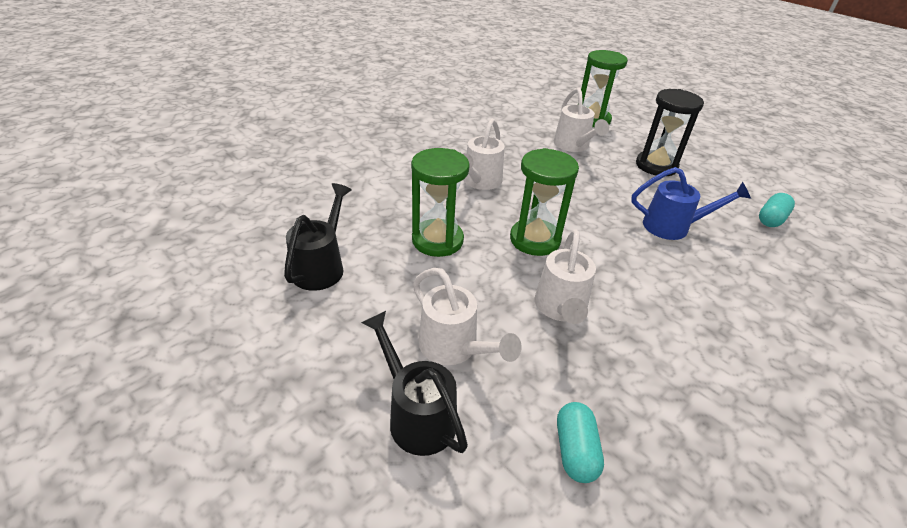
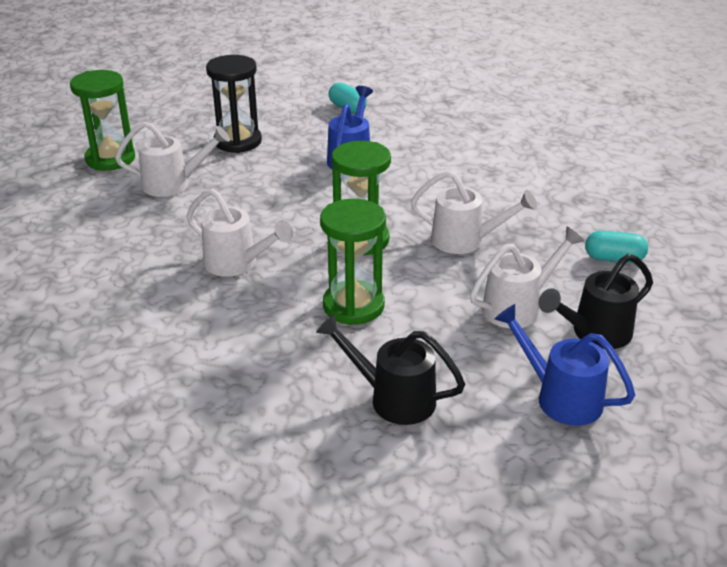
camera: 80 degrees left, 5 degrees down
none -> blue watering can [494,304,635,426]

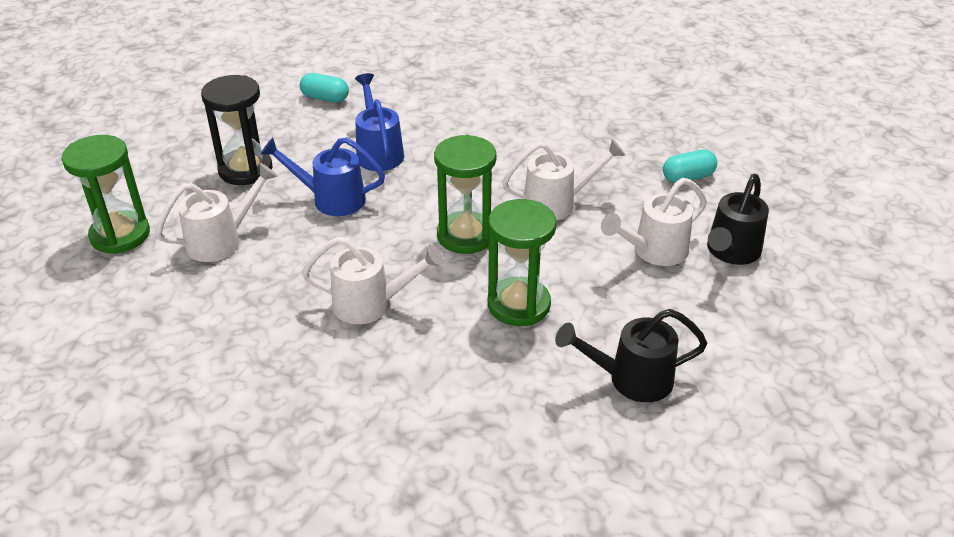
camera: 30 degrees left, 5 degrees up
white watering can [470,227,584,328] -> white watering can turned 150 degrees counterclockwise [601,178,707,266]
blue watering can [494,304,635,426] -> blue watering can moved to [260,137,385,216]

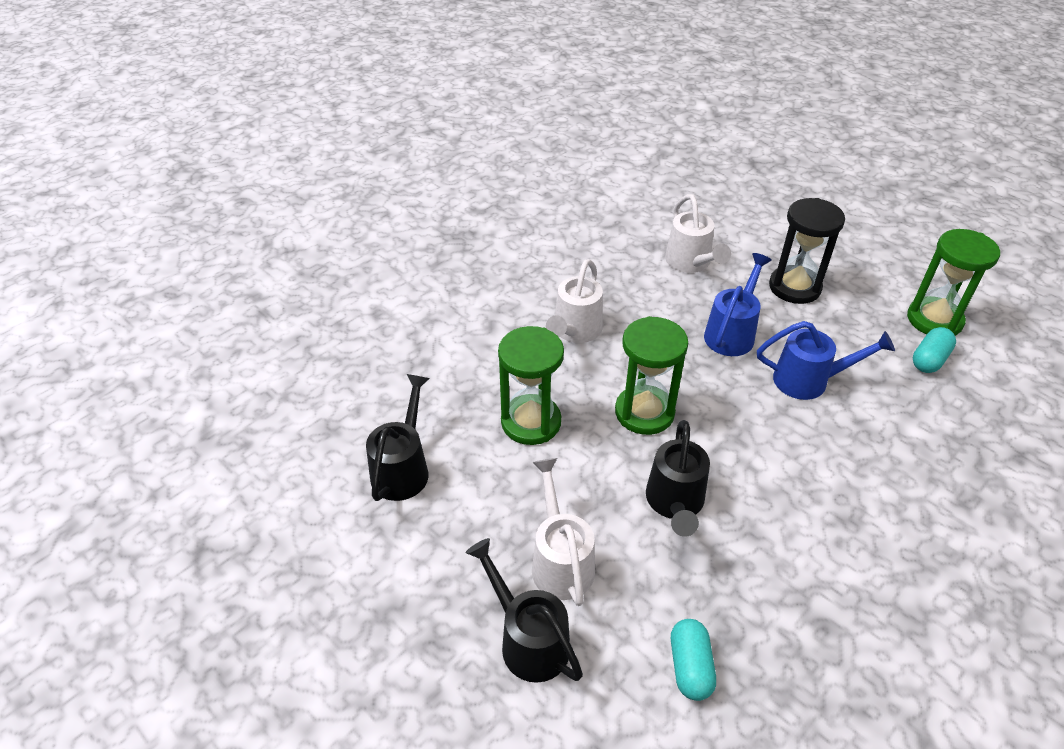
camera: 110 degrees right, 5 degrees up
green hourglass [61,135,150,254] -> green hourglass moved to [907,229,1000,336]
white watering can [502,139,625,220] -> black watering can [646,420,710,537]

